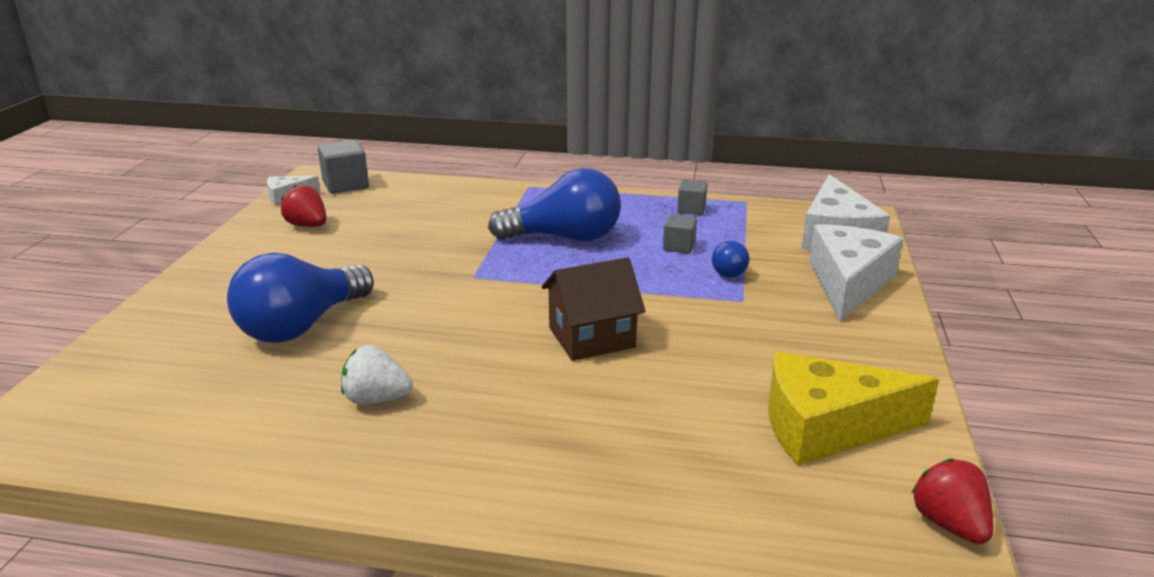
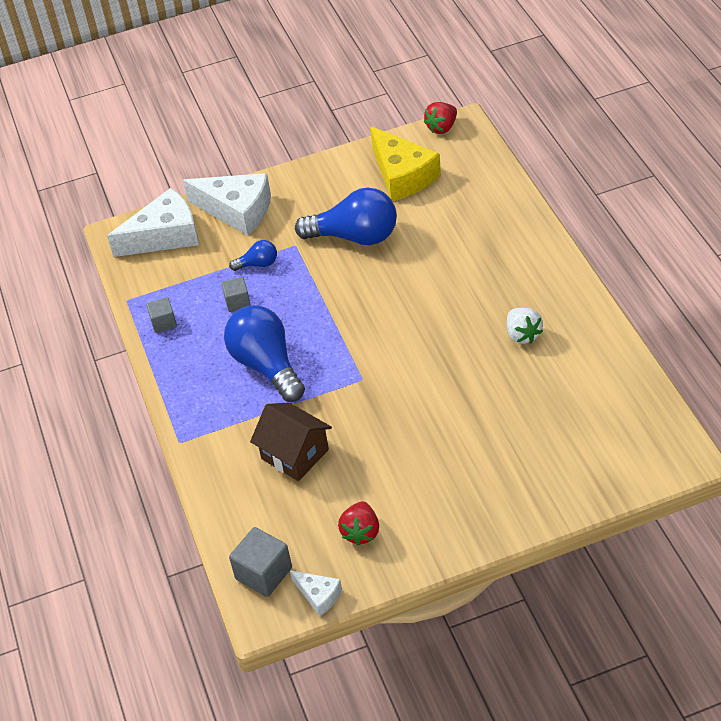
camera: 115 degrees left, 20 degrees up
blue light bulb [227,253,374,343] -> blue light bulb moved to [295,188,397,245]
brown house [542,257,646,361] -> brown house moved to [250,402,332,481]
white cheese [809,224,903,321] -> white cheese turned 150 degrees counterclockwise [183,173,271,236]

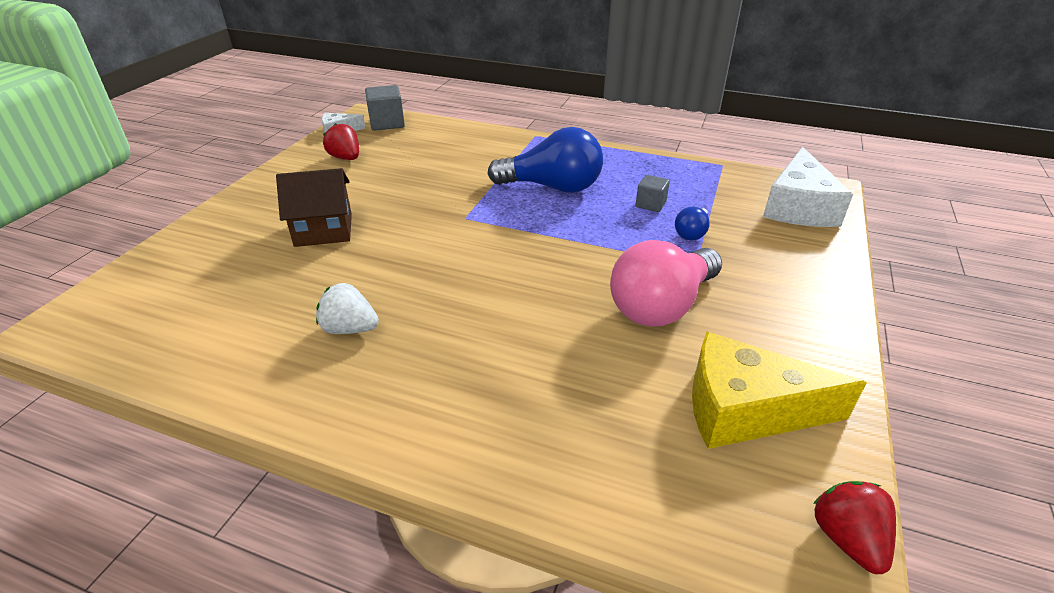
camera: 125 degrees right, 10 degrees down
grey cube [146,297,177,333] -> none
white cheese [183,173,271,236] -> none
brown house [250,402,332,481] -> brown house moved to [276,168,352,247]
blue light bulb [295,188,397,245] -> pink light bulb [610,240,722,327]

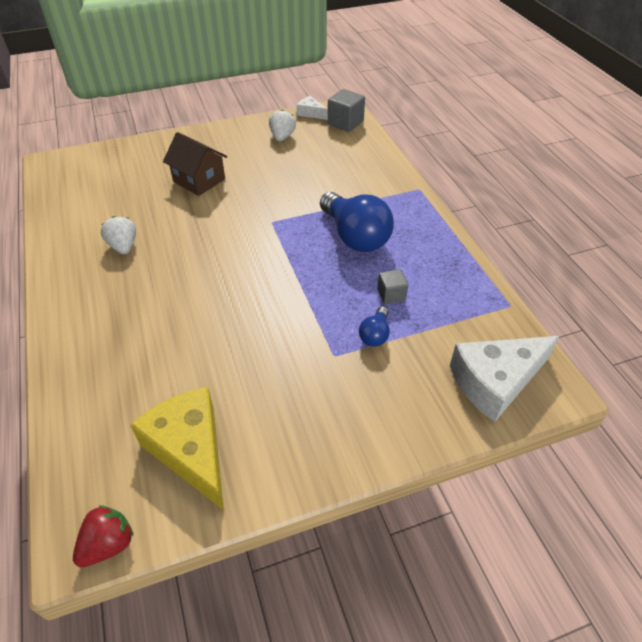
camera: 50 degrees right, 10 degrees up
red strawberry [323,123,359,160] -> white strawberry [269,110,296,141]
pink light bulb [610,240,722,327] -> none
blue light bulb [675,207,710,240] -> blue light bulb turned 60 degrees counterclockwise [359,306,390,347]

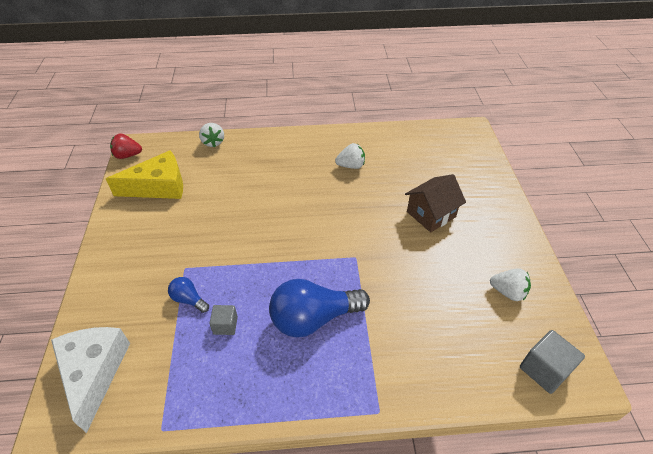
camera: 105 degrees right, 0 degrees up
red strawberry [73,505,134,567] -> red strawberry turned 120 degrees clockwise [110,133,142,159]
white cheese [296,96,328,120] -> none
none -> white strawberry [199,123,224,147]

